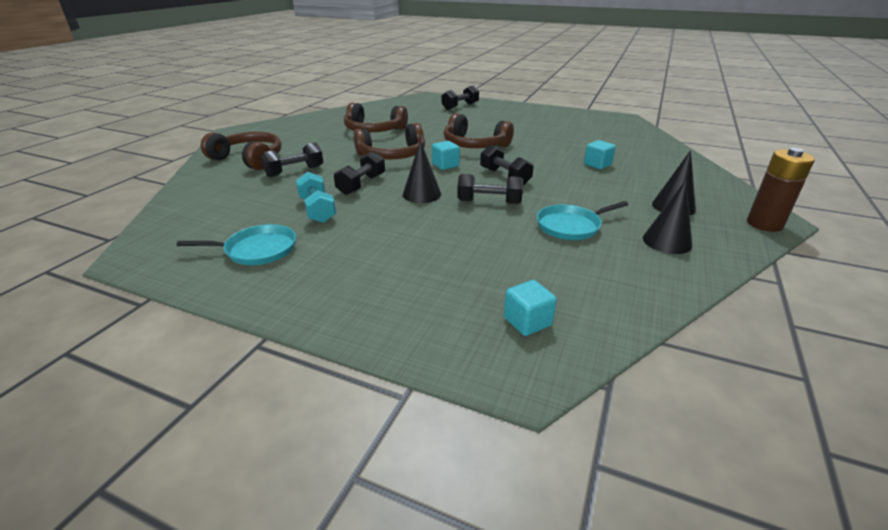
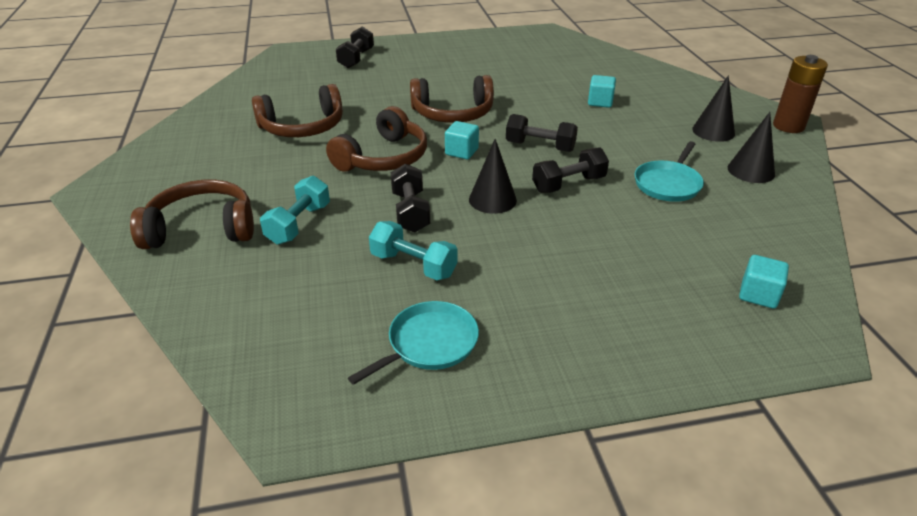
camera: 35 degrees left, 5 degrees up
black dumbbell [261,142,323,177] -> turquoise dumbbell [260,176,330,245]

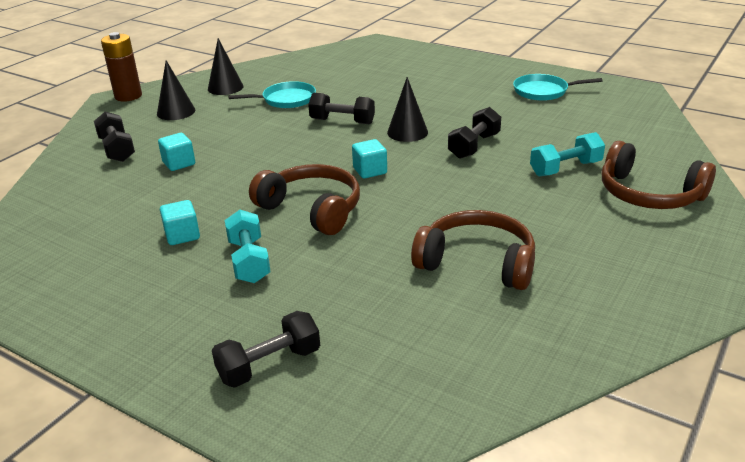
camera: 135 degrees left, 5 degrees down
brown headphones [326,106,427,172] -> none
turquoise dumbbell [369,221,458,280] -> turquoise dumbbell moved to [225,210,271,283]
black dumbbell [506,114,578,152] -> black dumbbell moved to [94,112,135,162]
turquoise cube [739,255,789,309] -> turquoise cube moved to [160,200,200,245]

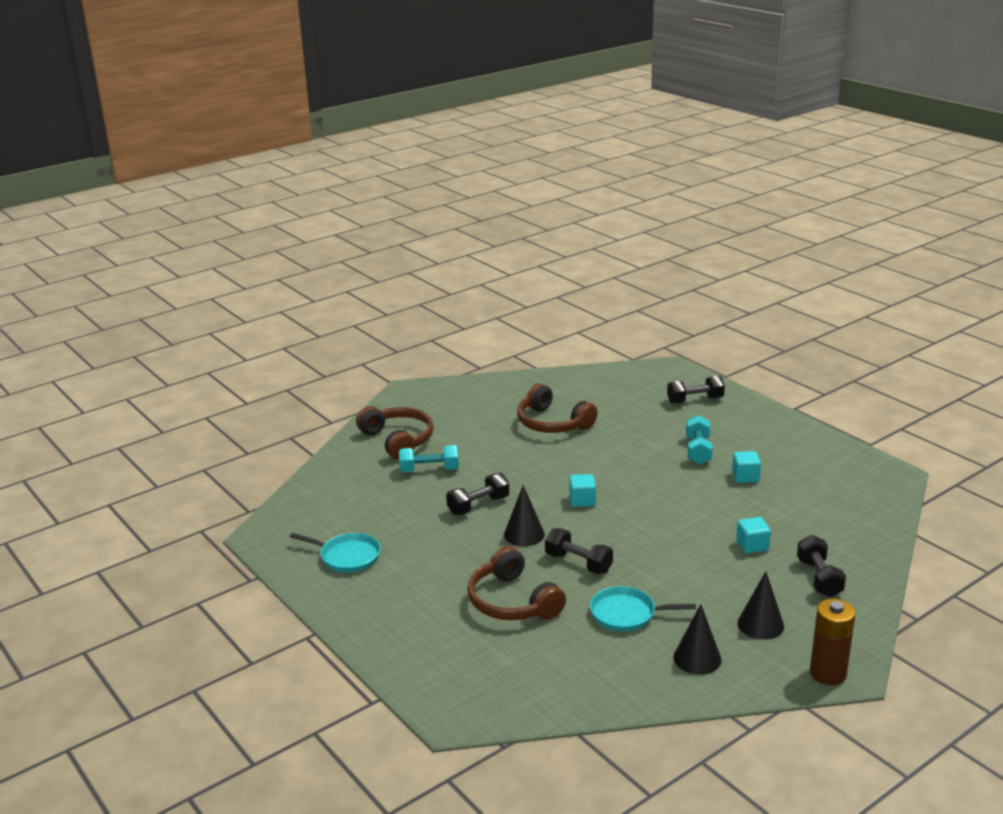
camera: 160 degrees left, 5 degrees down
brown headphones [249,164,360,235] -> brown headphones moved to [467,546,566,620]

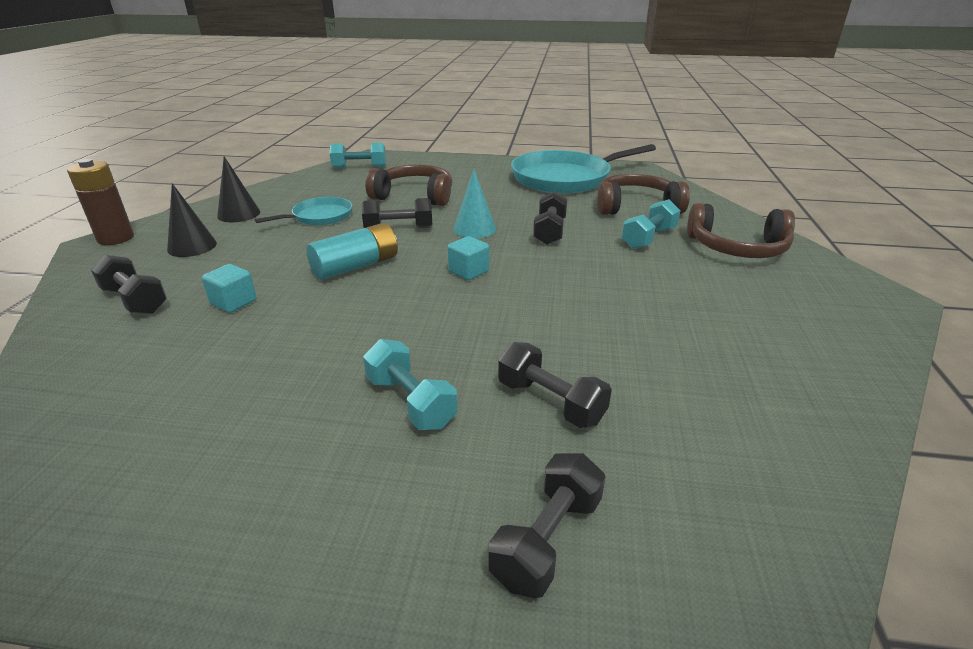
camera: 135 degrees right, 5 degrees up
turquoise pan [290,533,381,572] -> turquoise pan [511,144,656,194], size x1.93
black cone [504,485,545,546] -> turquoise cone [453,169,496,238]
brown headphones [517,383,598,433] -> brown headphones moved to [597,174,690,215]
turquoise cube [732,451,761,483] -> none
none -> turquoise battery [306,223,398,280]
none -> turquoise dumbbell [330,143,386,168]
none -> black dumbbell [498,342,612,428]

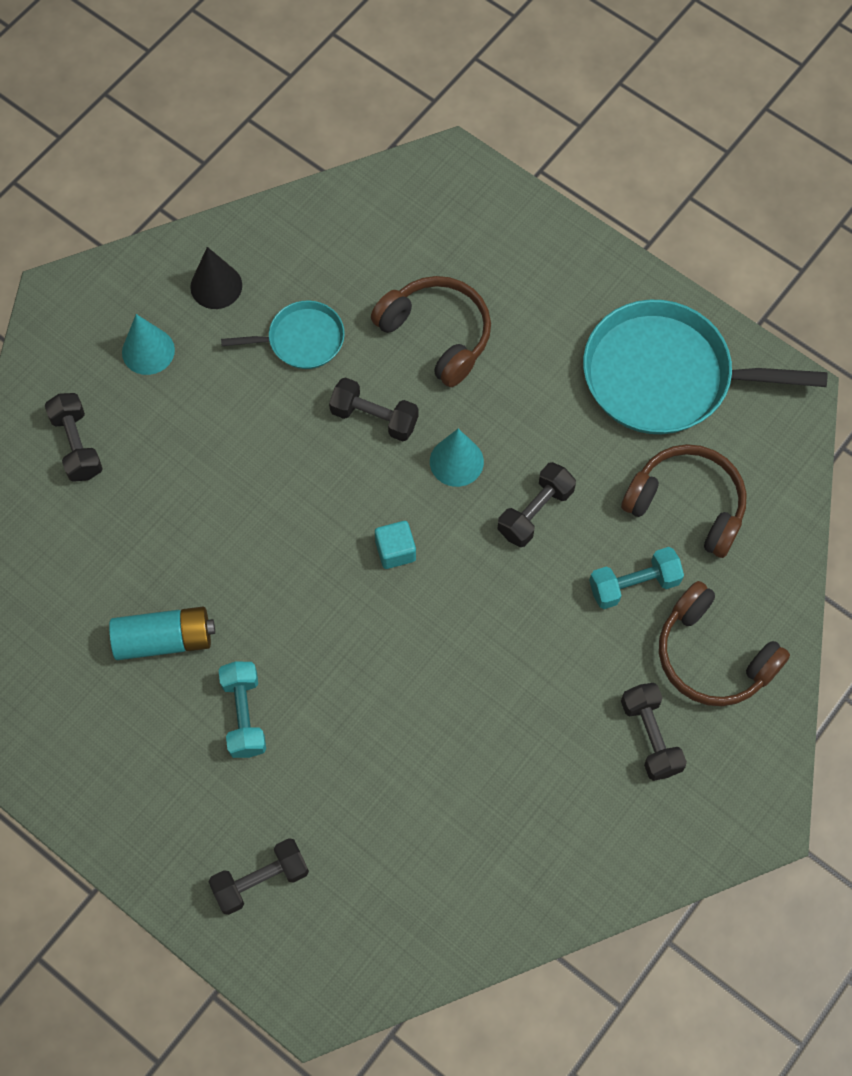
camera: 30 degrees right, 35 degrees up
brown battery [67,159,134,245] -> none
black cone [167,183,217,257] -> turquoise cone [122,314,175,375]
turquoise cube [202,264,256,313] -> none
turquoise battery [306,223,398,280] -> turquoise battery moved to [109,607,215,660]
turquoise dumbbell [330,143,386,168] -> none
black dumbbell [498,342,612,428] -> black dumbbell moved to [621,683,687,781]

